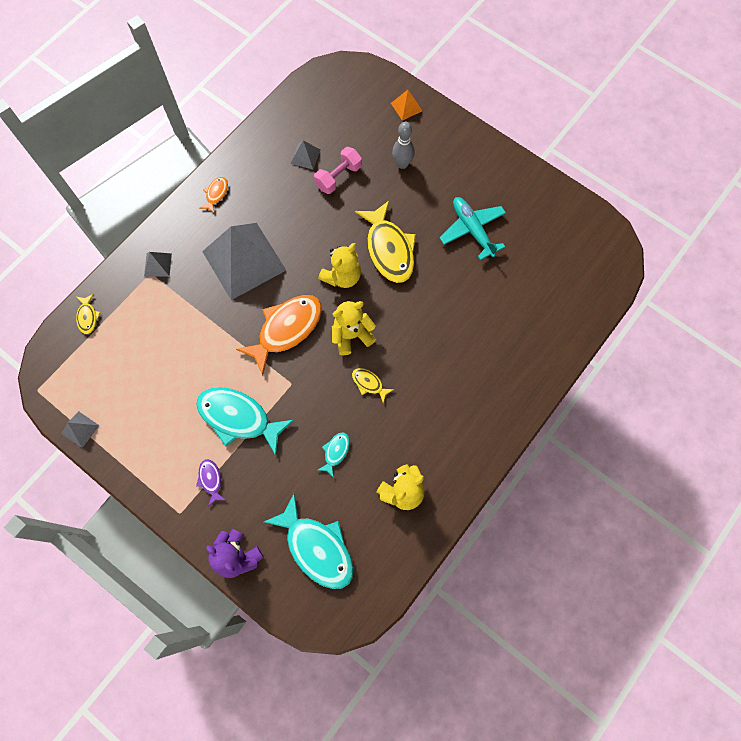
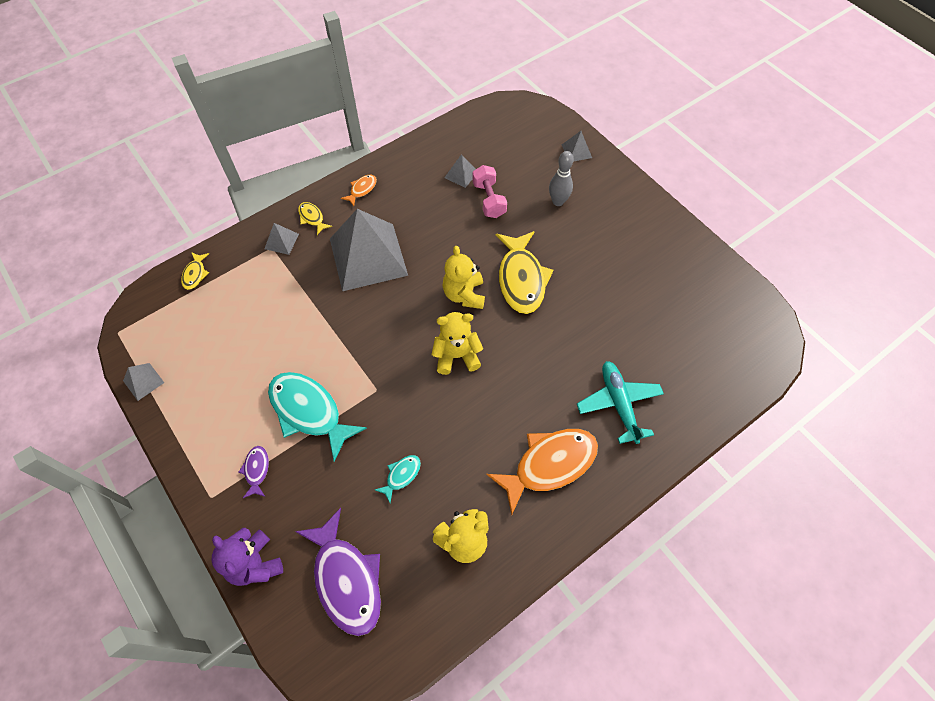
camera: 15 degrees right, 10 degrees down
orange fish [236,295,322,375] -> orange fish moved to [486,429,598,515]
turquoise fish [264,493,354,589] -> purple fish [295,508,381,636]
pink dumbbell [314,147,362,194] -> pink dumbbell turned 75 degrees counterclockwise [473,165,507,218]
yellow teddy bear [318,243,361,288] -> yellow teddy bear turned 120 degrees clockwise [443,246,485,309]
yellow fish [352,368,394,403] -> yellow fish moved to [298,202,332,235]
orange pyramid [391,90,422,121] -> grey pyramid [562,131,592,162]
turquoise plane [439,197,506,260] -> turquoise plane moved to [577,361,664,444]

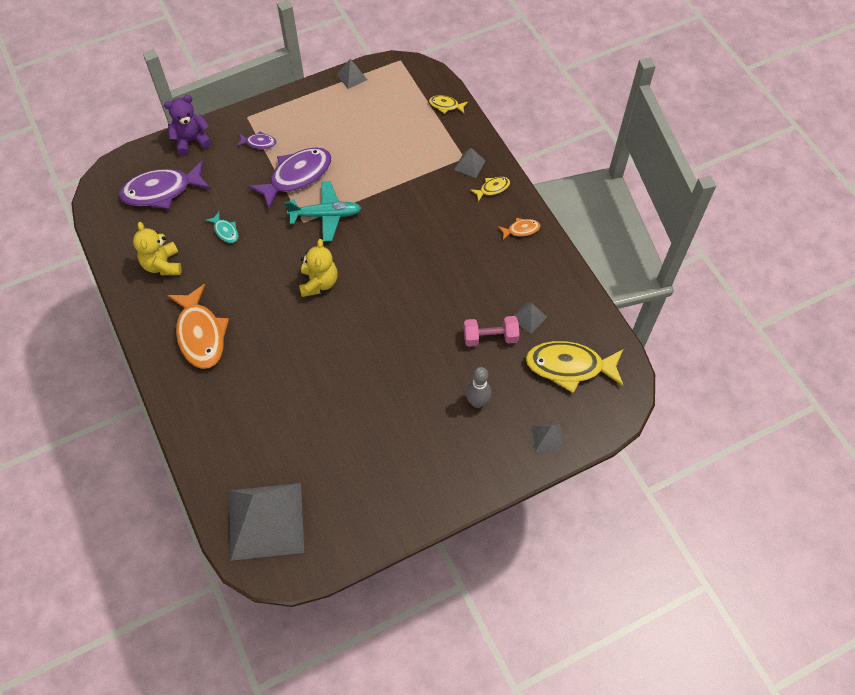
camera: 100 degrees right, 0 degrees up
turquoise fish [268,372,367,462] -> purple fish [248,147,331,209]
grey pyramid [330,209,408,291] -> grey pyramid moved to [230,483,304,561]
orange fish [341,175,377,206] -> orange fish turned 60 degrees counterclockwise [498,218,540,240]
yellow teddy bear [443,246,485,309] -> none
yellow fish [496,231,554,314] -> yellow fish moved to [525,341,623,393]
turquoise plane [577,361,664,444] -> turquoise plane moved to [285,181,361,242]

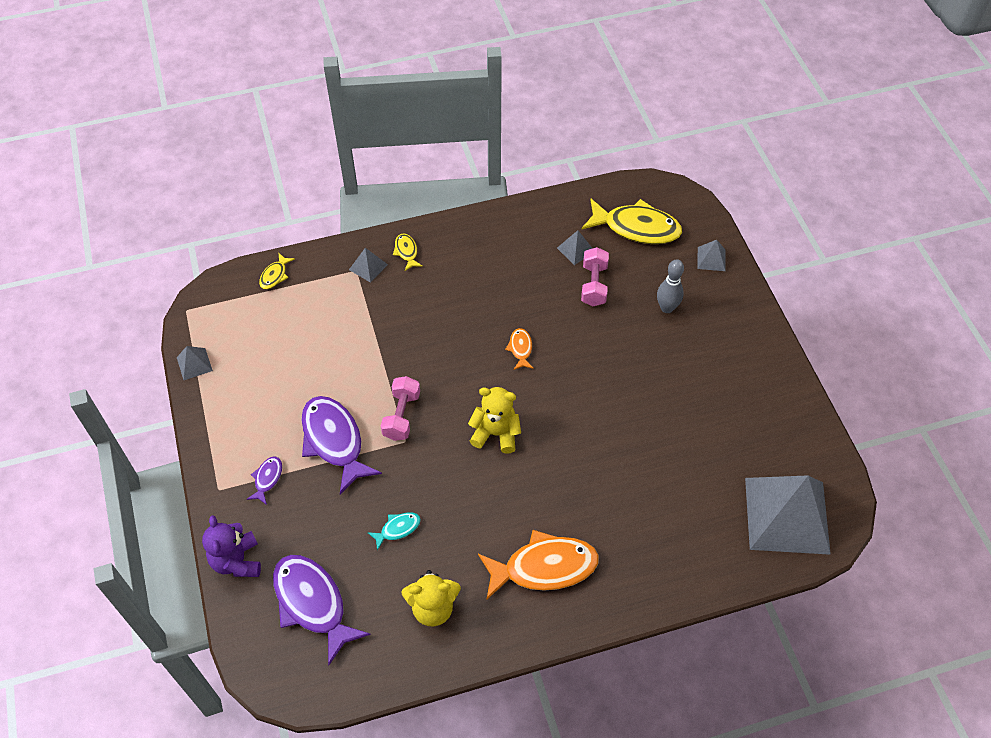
camera: 80 degrees left, 5 degrees down
purple fish [119,160,211,209] -> purple fish turned 150 degrees clockwise [273,555,371,665]
turquoise plane [285,181,361,242] -> pink dumbbell [381,376,420,441]
orange fish [498,218,540,240] -> orange fish moved to [505,328,534,370]
yellow fish [525,341,623,393] -> yellow fish turned 90 degrees counterclockwise [582,199,682,244]

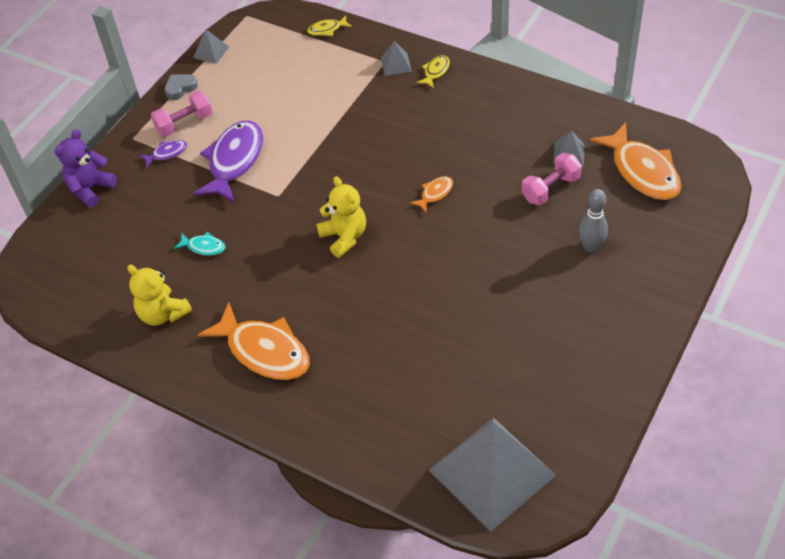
camera: 50 degrees right, 5 degrees down
purple fish [273,555,371,665] -> none
pink dumbbell [381,376,420,441] -> pink dumbbell moved to [151,91,213,137]
yellow fish [582,199,682,244] -> orange fish [590,122,681,200]
grey pyramid [697,240,725,271] -> none
none -> grey heart [165,74,198,100]

